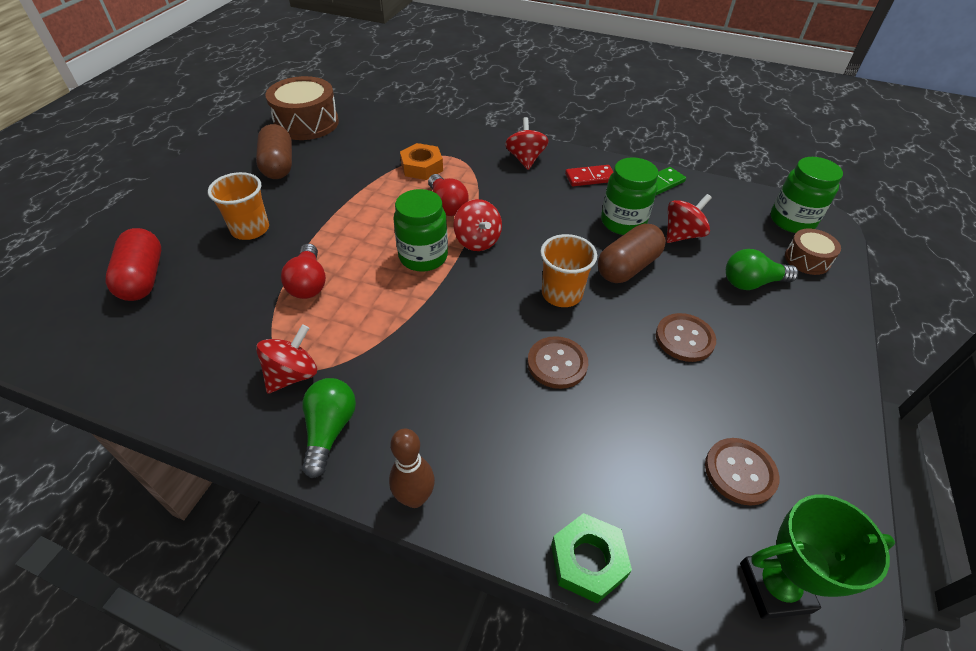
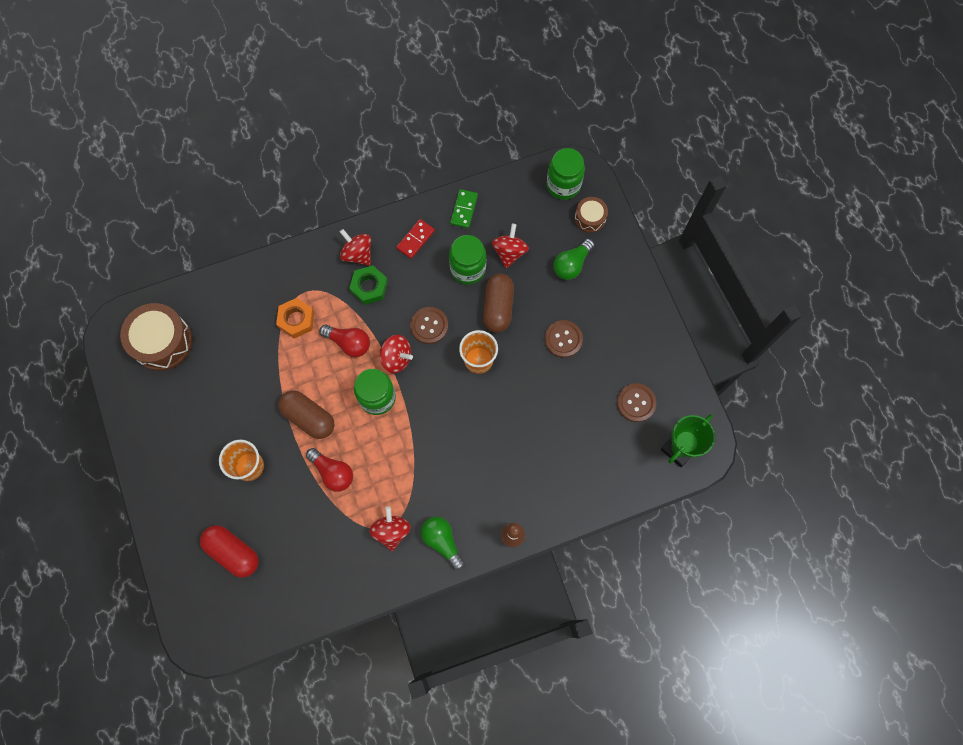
camera: 40 degrees left, 25 degrees up
brown capsule [256,124,292,179] -> brown capsule moved to [278,390,335,439]
brown button [527,336,588,389] -> brown button moved to [410,307,448,344]
green nut [551,513,632,603] -> green nut moved to [349,265,388,305]

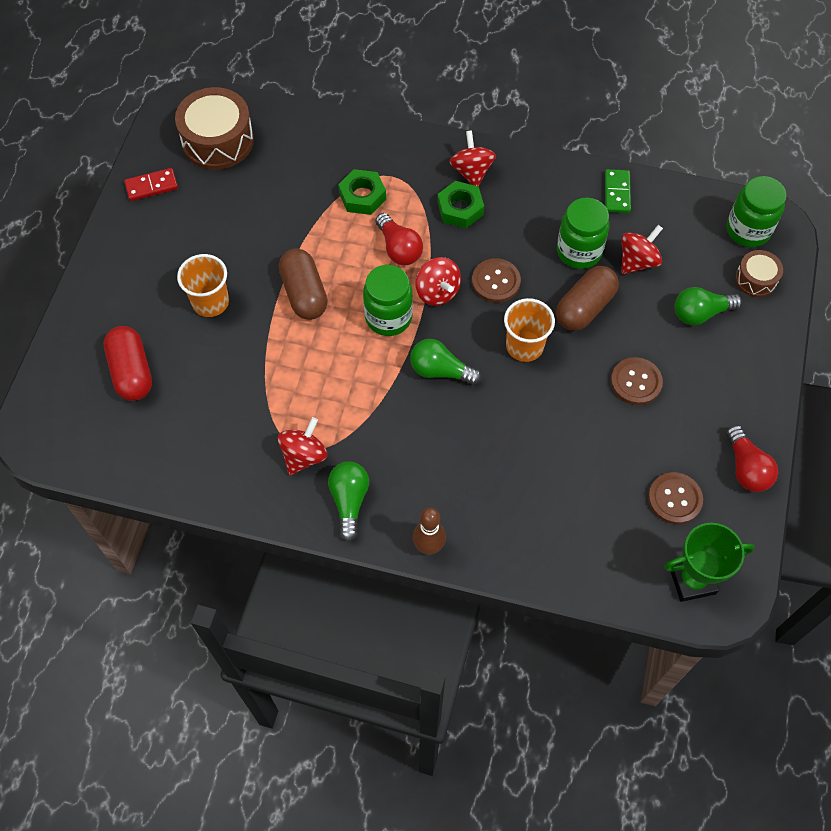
camera: 35 degrees right, 10 degrees down
orange nut [276,298,314,338] -> green nut [338,169,386,215]
red light bulb [306,448,353,492] -> red light bulb moved to [726,425,778,492]
red domino [396,219,435,259] -> red domino moved to [124,168,178,201]
green domino [450,189,478,228] -> green domino turned 45 degrees counterclockwise [605,169,631,213]
none -> green light bulb [410,339,482,385]

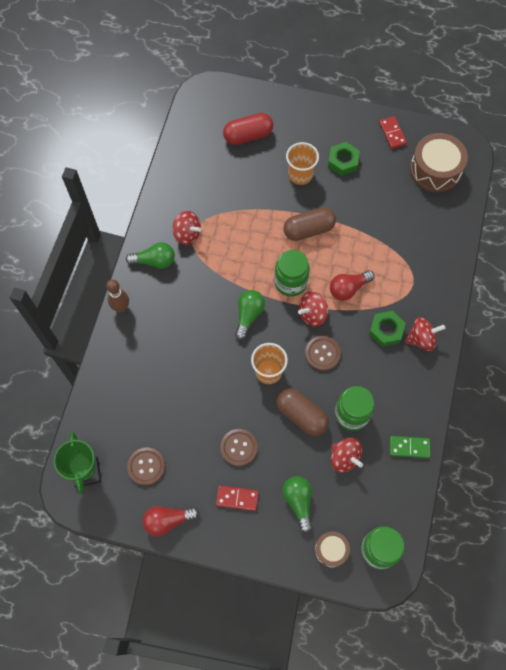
camera: 90 degrees right, 5 degrees up
green nut [338,169,386,215] -> green nut moved to [328,142,360,176]
none -> red domino [216,485,259,511]

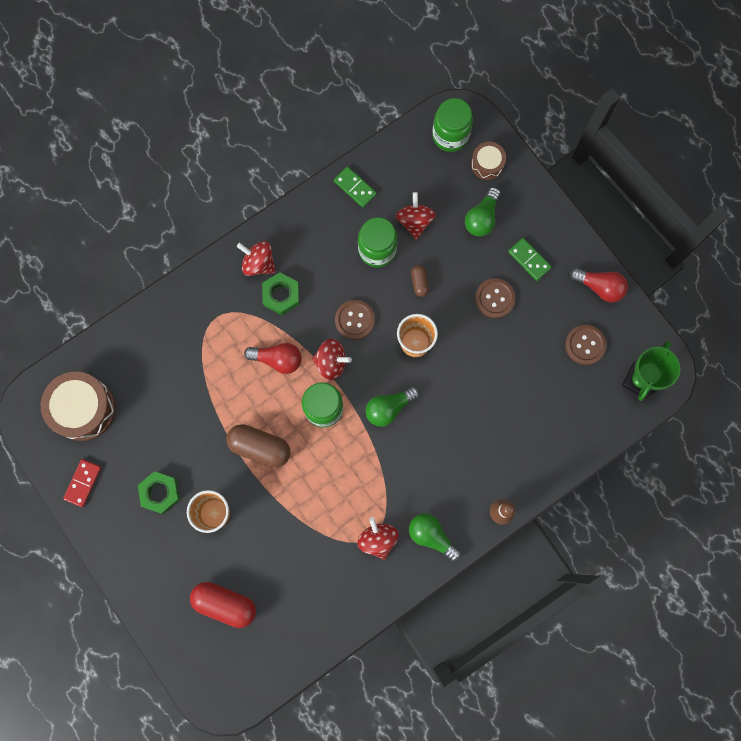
camera: 140 degrees left, 10 degrees up
red domino [216,485,259,511] -> green domino [508,238,552,281]
brown capsule [277,388,329,436] -> brown capsule [411,265,429,297], size x0.51

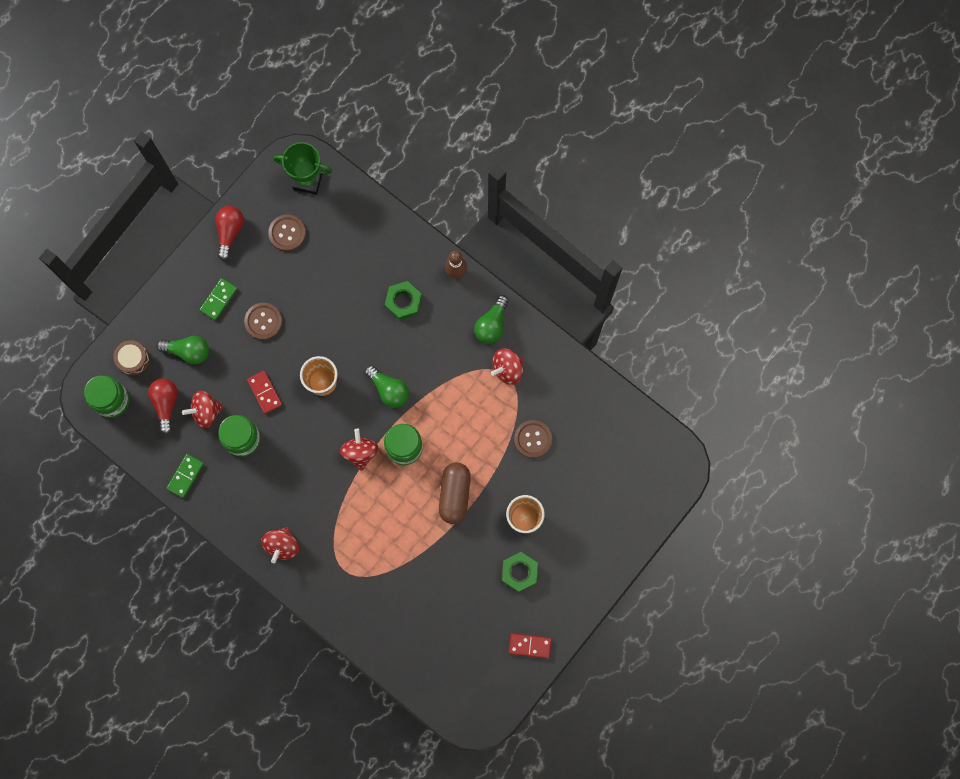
camera: 105 degrees left, 0 degrees up
brown drum [41,371,116,441] -> none
red capsule [190,582,256,628] -> none
red light bulb [244,343,302,374] -> red light bulb moved to [148,378,178,435]
green nut [262,272,299,315] -> green nut moved to [385,281,422,320]
brown button [335,300,375,340] -> brown button moved to [514,420,552,458]
brown capsule [411,265,429,297] -> red domino [247,371,282,414]

